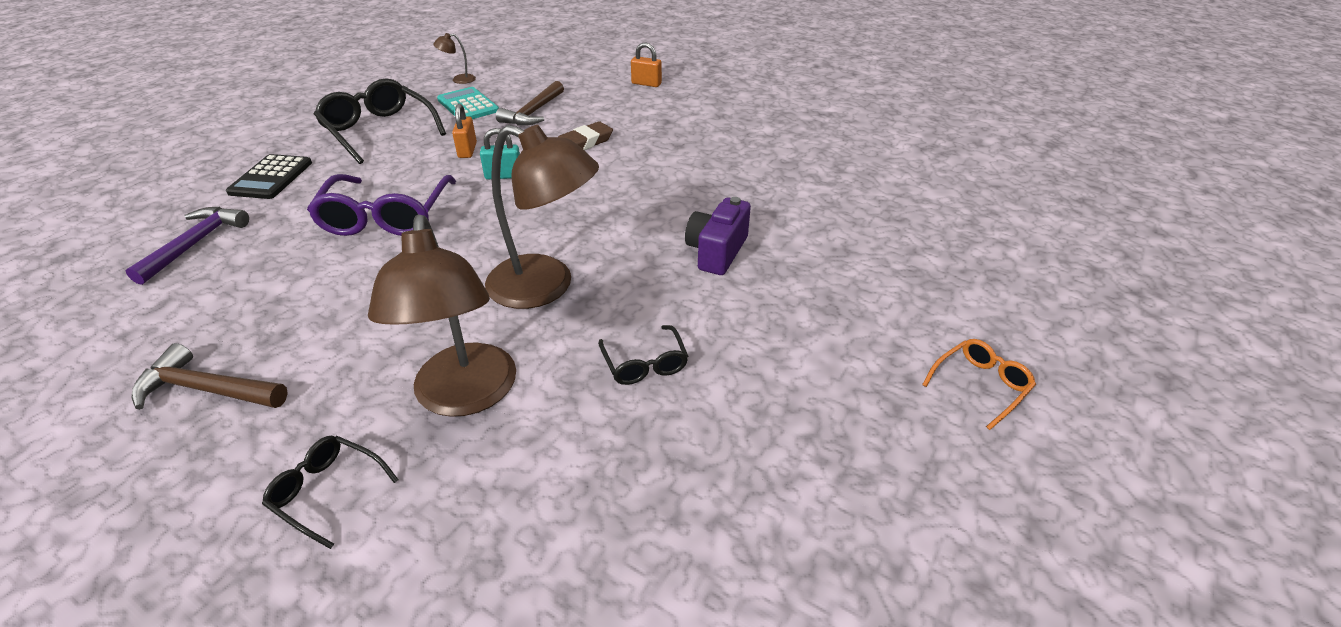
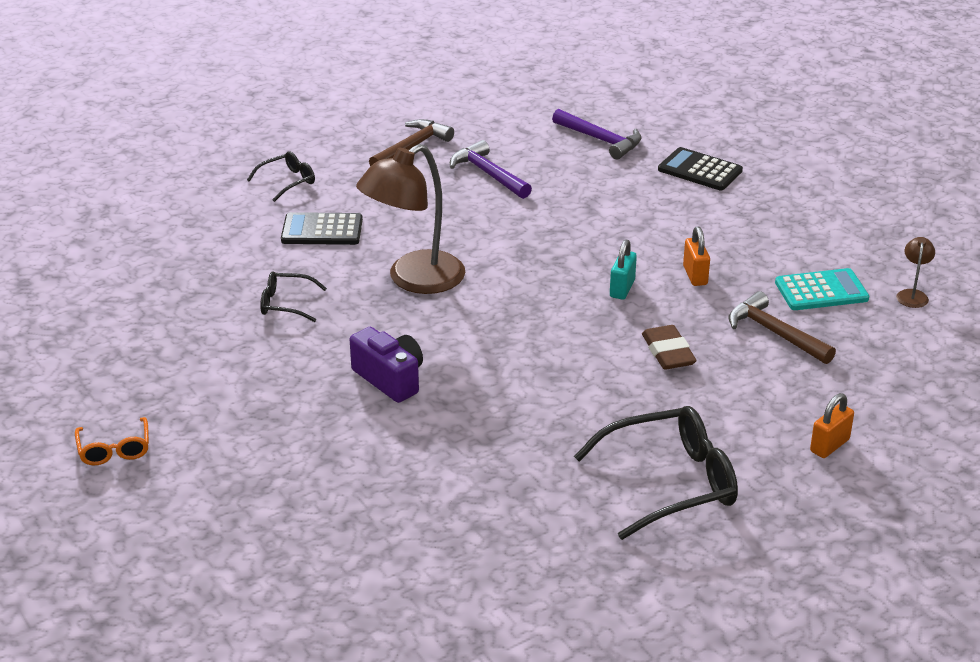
camera: 115 degrees right, 5 degrees down
purple glasses [307,174,456,236] -> none
black glasses [314,79,446,164] -> black glasses moved to [574,406,738,540]
brown lamp [368,214,516,417] -> black calculator [281,212,363,245]
orange padlock [452,103,477,158] -> orange padlock turned 60 degrees clockwise [683,227,710,286]
none -> purple hammer [450,140,532,199]

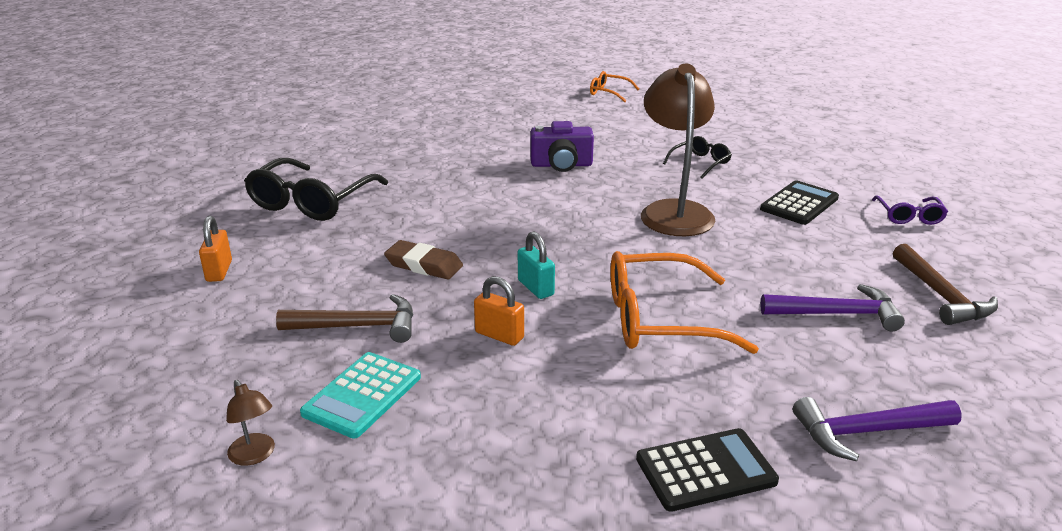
camera: 130 degrees right, 5 degrees down
black glasses [247,152,315,202] -> purple glasses [872,196,948,225]
none -> orange glasses [610,251,759,354]

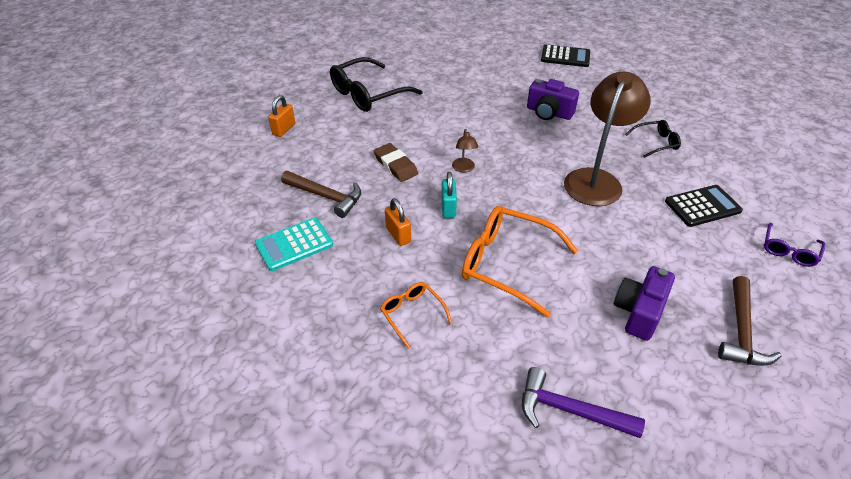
camera: 30 degrees right, 15 degrees up
brown lamp [226,380,275,466] -> brown lamp moved to [452,129,478,173]
orange glasses [590,71,639,102] -> orange glasses moved to [380,282,453,349]
black calculator [636,428,779,512] -> black calculator moved to [541,44,590,67]
purple hammer [760,284,905,331] -> purple camera [614,266,675,341]

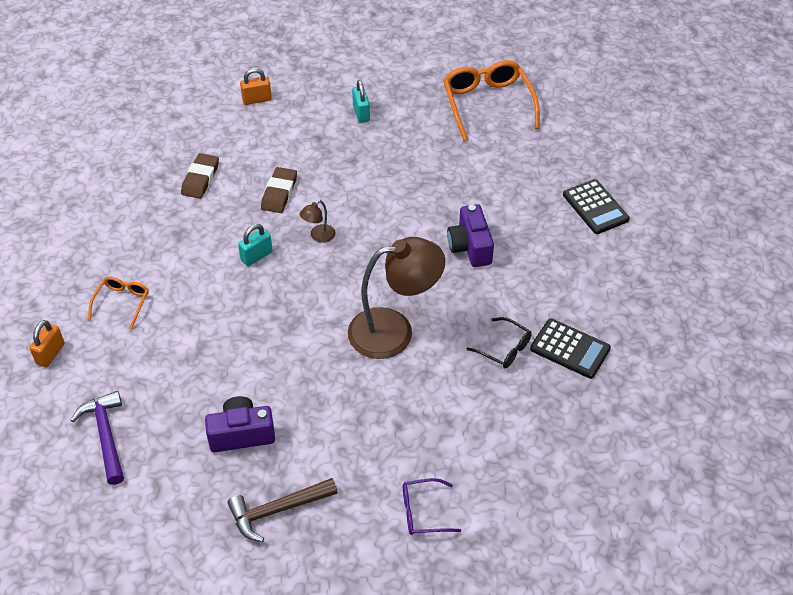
camera: 50 degrees right, 5 degrees up
turquoise calculator [255,218,333,271] -> none
brown hammer [281,171,361,218] -> brown eraser [181,153,219,199]
black glasses [330,57,423,112] -> turquoise padlock [352,80,370,123]
orange padlock [385,198,411,246] -> orange padlock moved to [30,320,64,367]
orange glasses [462,206,578,317] -> orange glasses moved to [443,60,540,141]
black calculator [665,185,743,227] -> black calculator moved to [530,318,611,379]

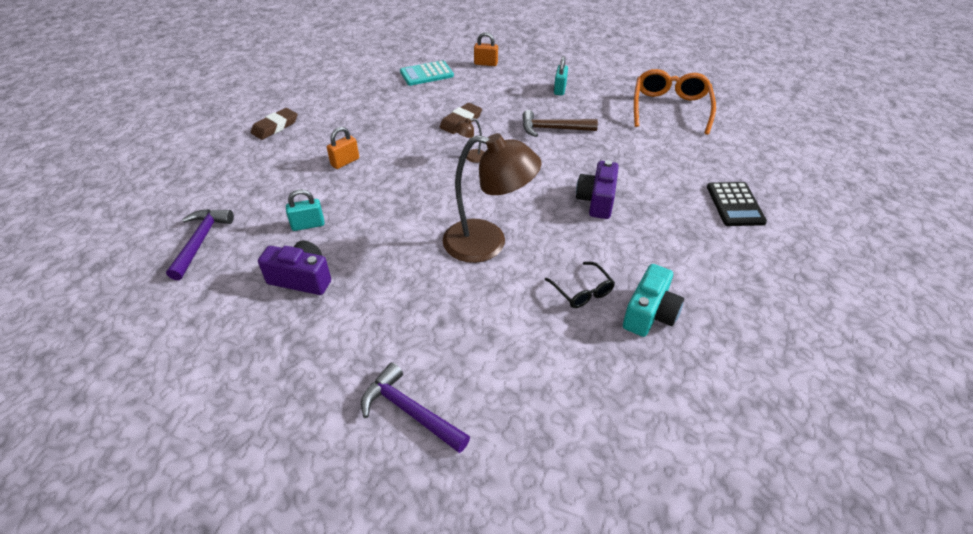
camera: 25 degrees right, 5 degrees down
orange padlock [30,320,64,367] -> orange padlock moved to [327,127,359,169]
orange glasses [88,277,149,329] -> none
brown eraser [181,153,219,199] -> brown eraser moved to [251,108,298,140]
brown hammer [227,478,338,542] -> brown hammer moved to [522,110,598,137]
turquoise padlock [238,224,273,266] -> turquoise padlock moved to [286,189,325,231]
purple glasses [403,478,461,535] -> purple hammer [361,362,470,453]
black calculator [530,318,611,379] -> turquoise camera [623,264,684,337]
none -> turquoise calculator [400,60,454,86]

